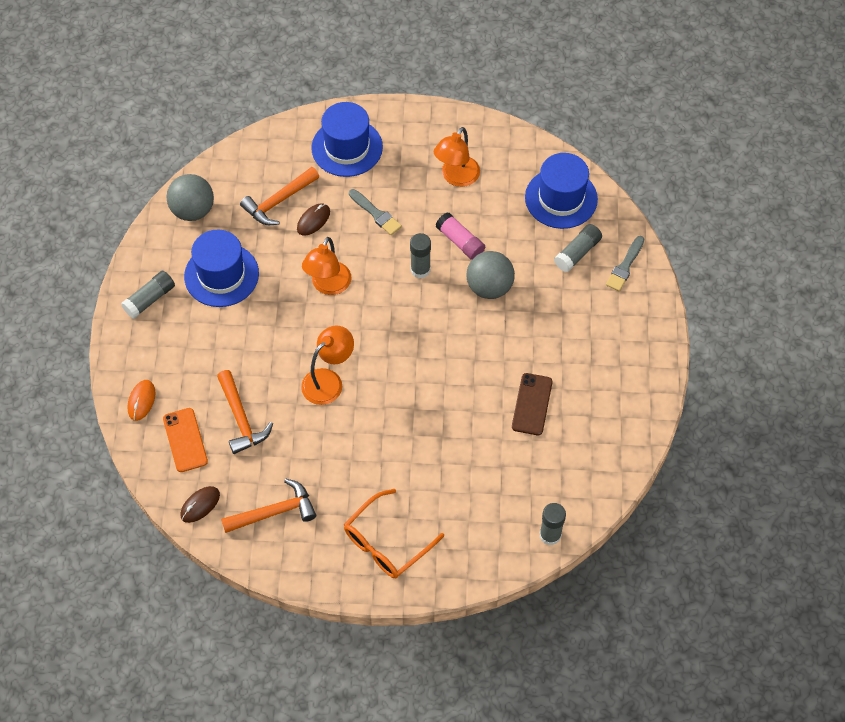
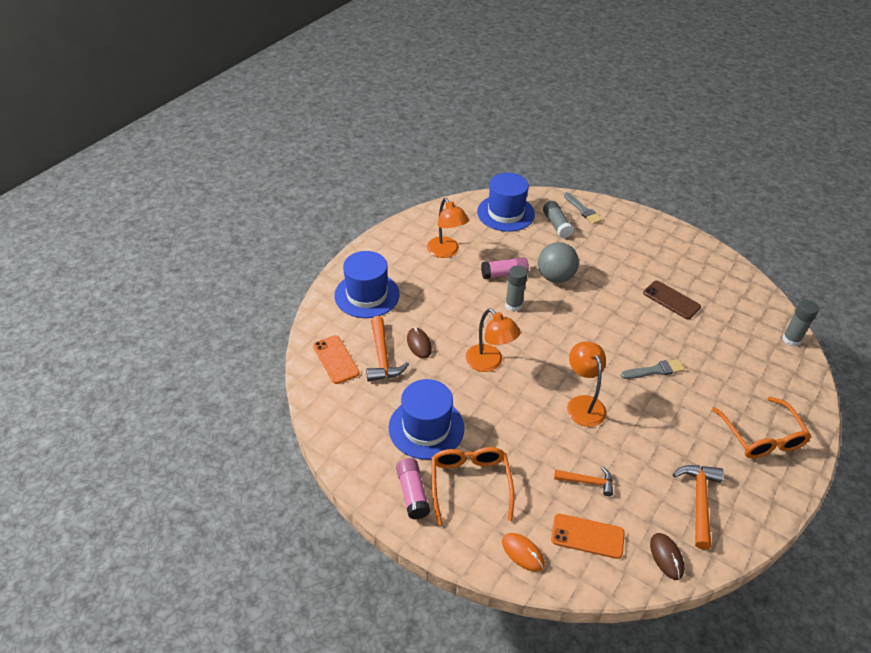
camera: 60 degrees left, 15 degrees down
grey glue stick [121,271,175,319] -> pink glue stick [396,458,430,519]
grey ball [166,174,214,221] -> none
orange hammer [217,370,273,454] -> orange hammer [554,466,613,496], size x0.65
grey brush [349,189,402,235] -> grey brush moved to [621,359,685,379]
none -> orange phone [313,335,360,384]
none -> orange glasses [431,447,515,525]

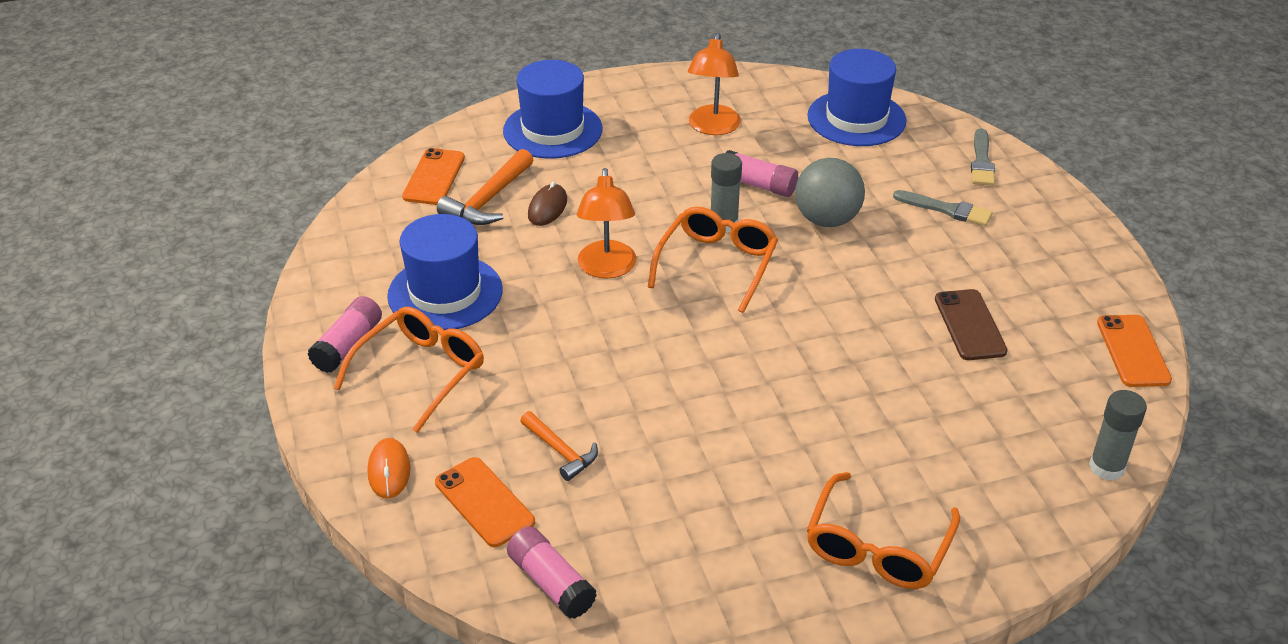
camera: 40 degrees right, 5 degrees down
grey glue stick [543,201,574,239] -> none
orange lamp [567,341,606,427] -> none
grey brush [621,359,685,379] -> grey brush moved to [893,190,993,226]
brown mouse [650,533,685,580] -> pink glue stick [507,527,597,619]
orange hammer [673,465,724,550] -> none
none -> orange glasses [648,207,778,313]
none -> orange phone [1097,315,1172,387]

